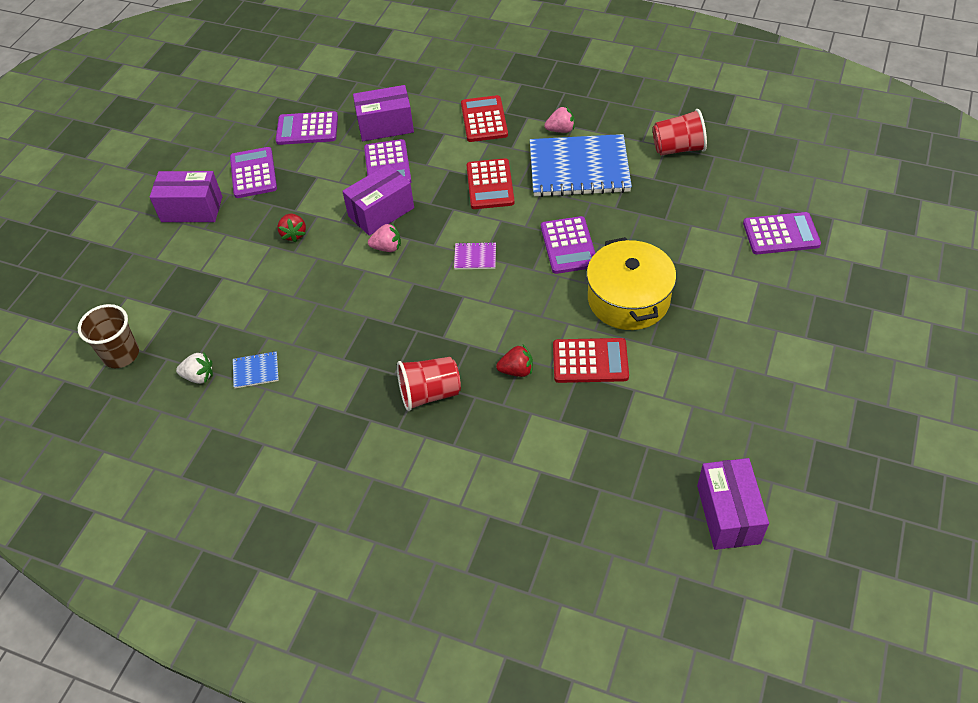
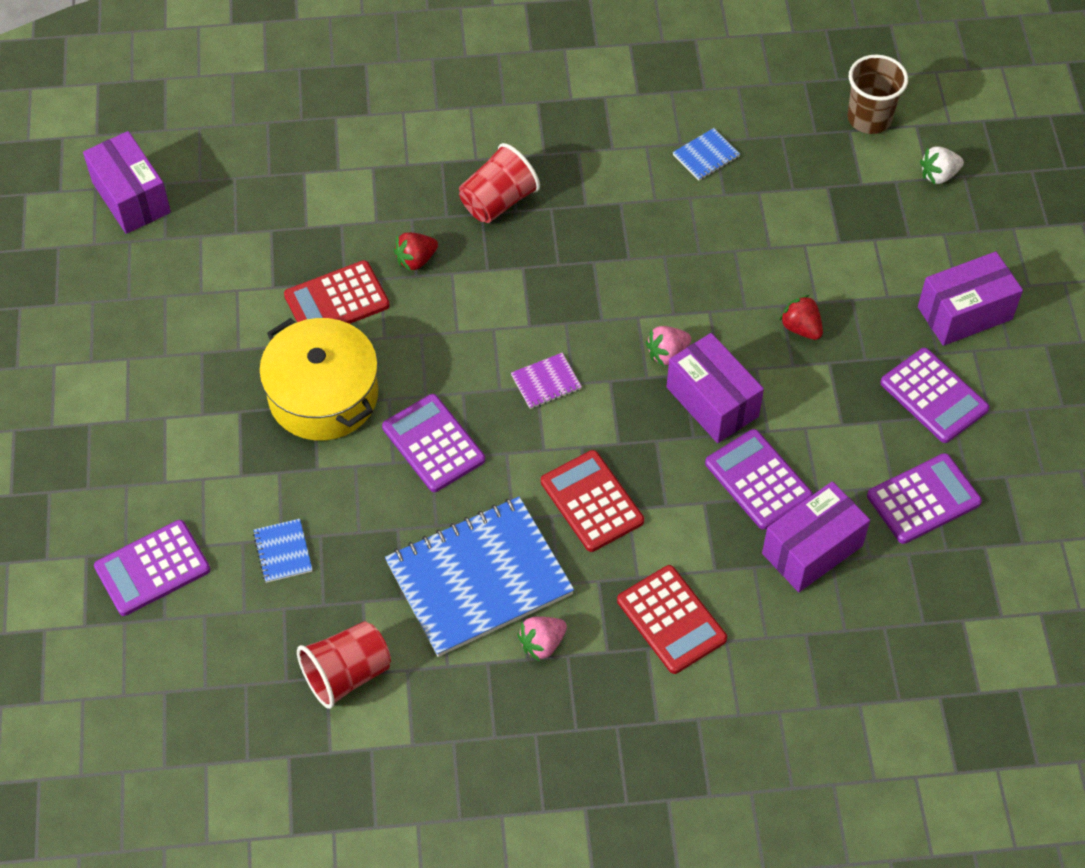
camera: 150 degrees right, 5 degrees up
white strawberry [176,353,213,384] -> white strawberry moved to [920,146,964,184]
purple box [342,164,414,236] -> purple box turned 60 degrees counterclockwise [667,333,764,443]
none -> blue notebook [253,519,313,583]

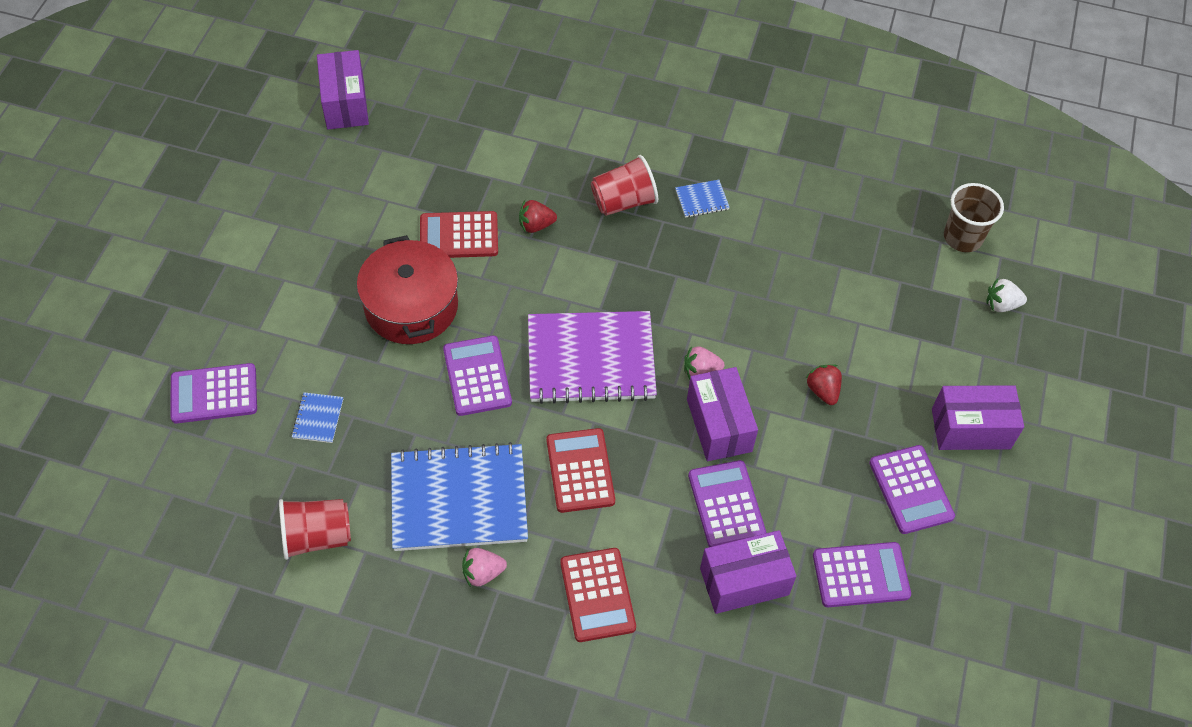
camera: 20 degrees right, 0 degrees up
yellow pot [259,318,378,441] -> red pot [357,235,458,344]
purple notebook [511,353,582,409] -> purple notebook [528,311,657,404], size x2.49
blue notebook [673,128,740,181] -> blue notebook moved to [675,180,730,217]

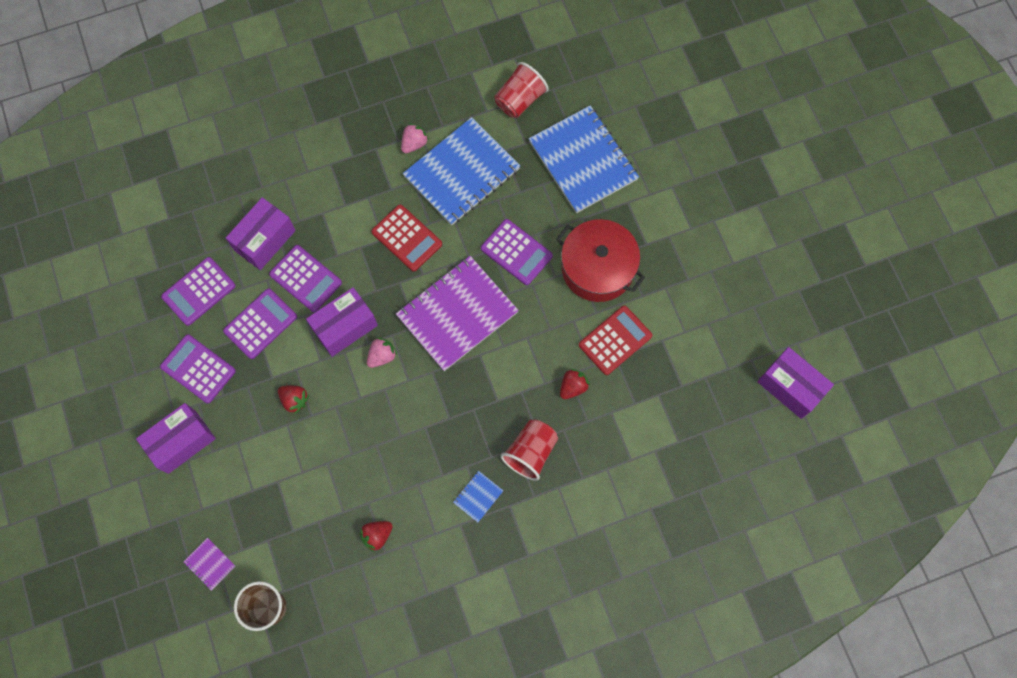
camera: 145 degrees right, 15 degrees up
purple calculator [170,363,257,423] -> purple calculator moved to [223,289,297,359]
blue notebook [291,392,343,443] -> blue notebook [529,105,639,213], size x2.49
red calculator [560,548,636,642] -> none
purple box [687,367,758,461] -> purple box turned 75 degrees counterclockwise [306,287,378,357]
white strawberry [986,278,1027,312] -> purple notebook [183,537,236,591]
none -> red strawberry [360,521,393,552]

